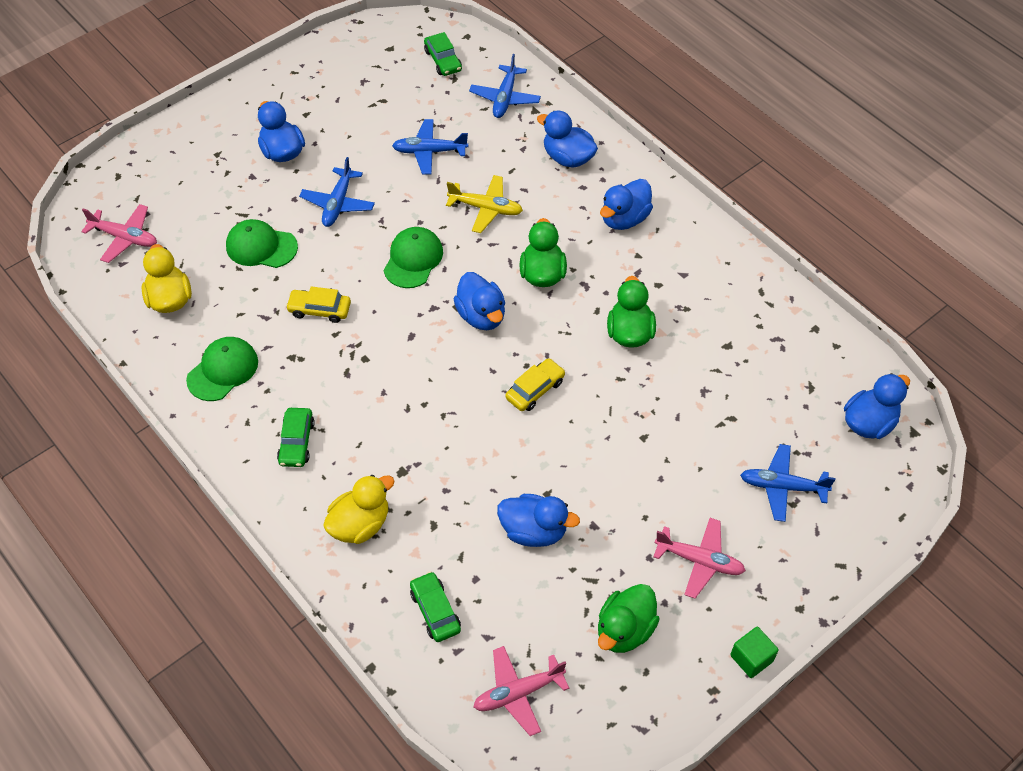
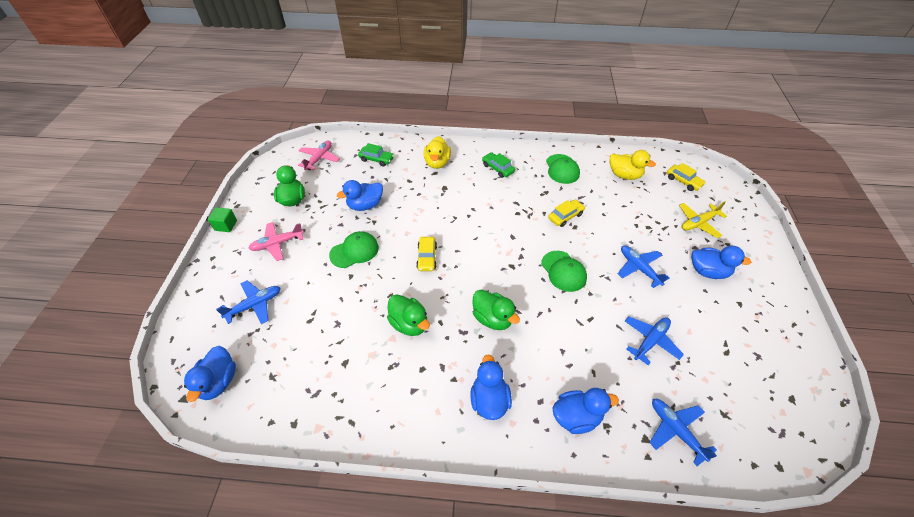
camera: 135 degrees right, 5 degrees down
pink plane [81,204,157,263] -> yellow car [667,163,706,191]
green cap [226,219,298,268] -> green cap moved to [329,231,379,268]
green car [424,32,462,76] -> none
yellow plane [446,175,523,233] -> yellow plane moved to [679,201,727,238]
blue duck [454,272,505,330] -> none

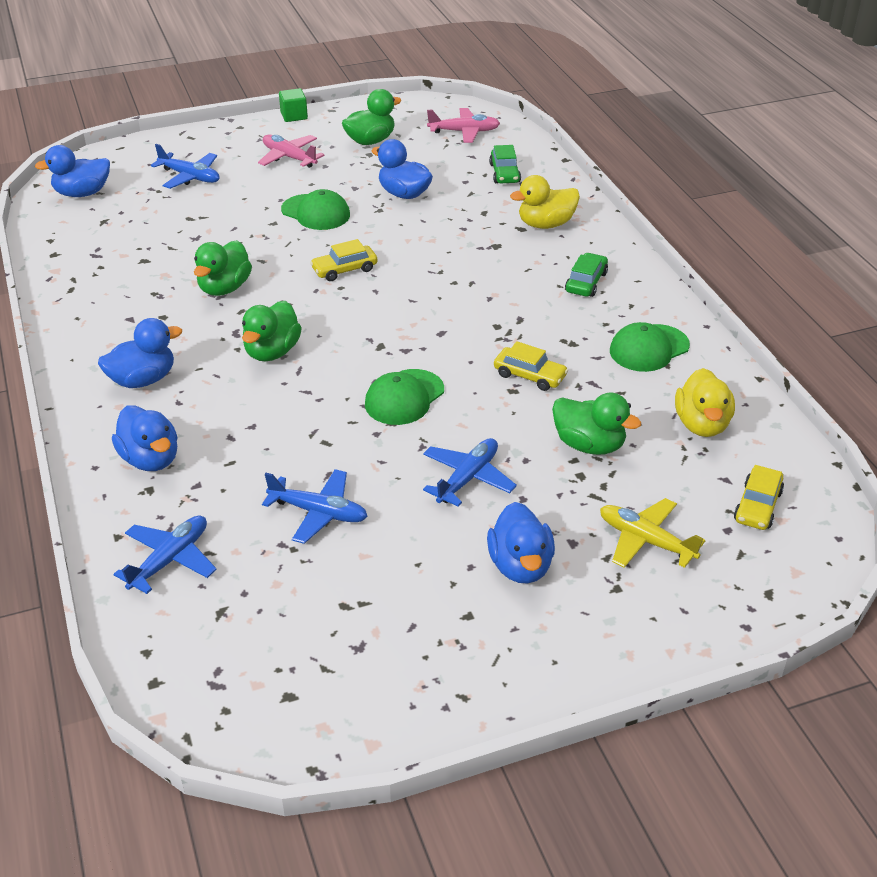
camera: 65 degrees right, 10 degrees down
none -> green duck [552,393,641,455]

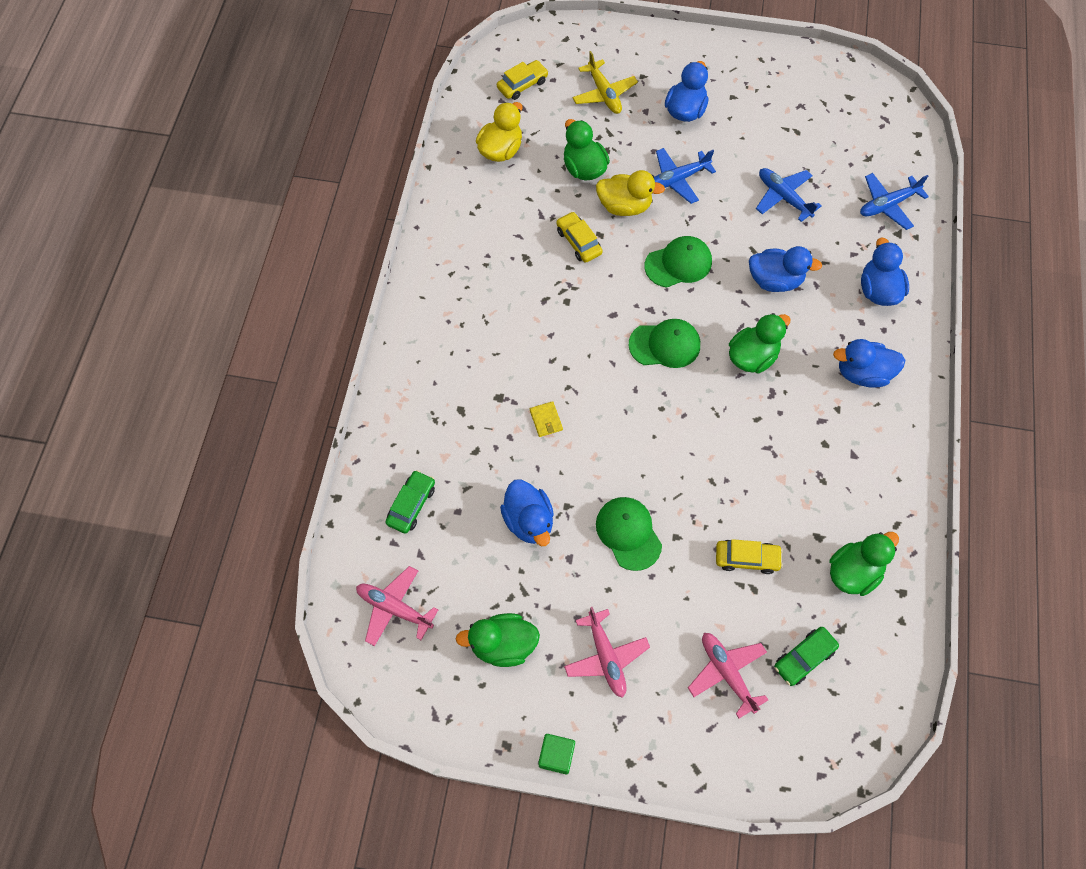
camera: 150 degrees left, 25 degrees up
blue duck [35,145,110,197] -> blue duck moved to [749,246,822,292]
blue plane [151,144,219,189] -> pink plane [688,633,768,718]
green duck [194,240,252,296] -> green duck moved to [829,532,899,596]
yellow car [310,239,377,281] -> yellow car moved to [716,539,783,574]
yellow duck [510,175,580,229] -> yellow duck moved to [596,170,665,216]
green car [565,253,608,297] -> green car moved to [774,627,839,686]
green cap [610,322,690,372] -> green cap moved to [629,319,700,368]
none -> yellow wallet [530,401,563,437]

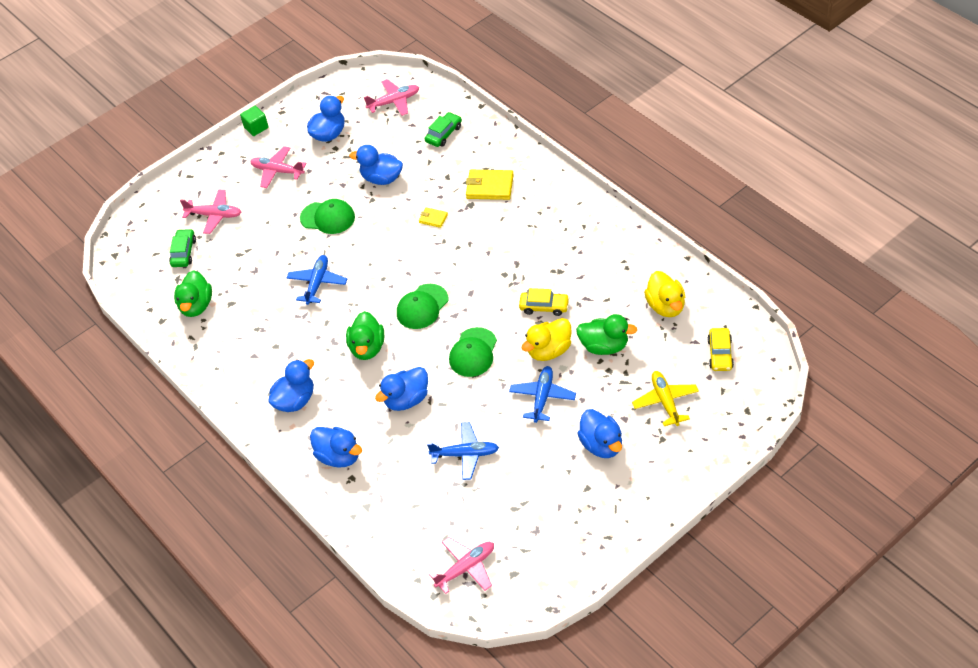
camera: 135 degrees right, 15 degrees down
green car [386,470,435,534] -> green car turned 120 degrees counterclockwise [425,112,462,147]
green duck [456,613,540,667] -> blue duck [307,96,345,142]
yellow plane [572,51,638,114] -> yellow plane turned 60 degrees clockwise [632,371,699,426]
yellow car [716,539,783,574] -> none
blue plane [860,173,929,230] -> blue plane moved to [287,255,347,305]
none -> pink plane [429,537,494,594]
none -> yellow wallet [466,170,514,200]

